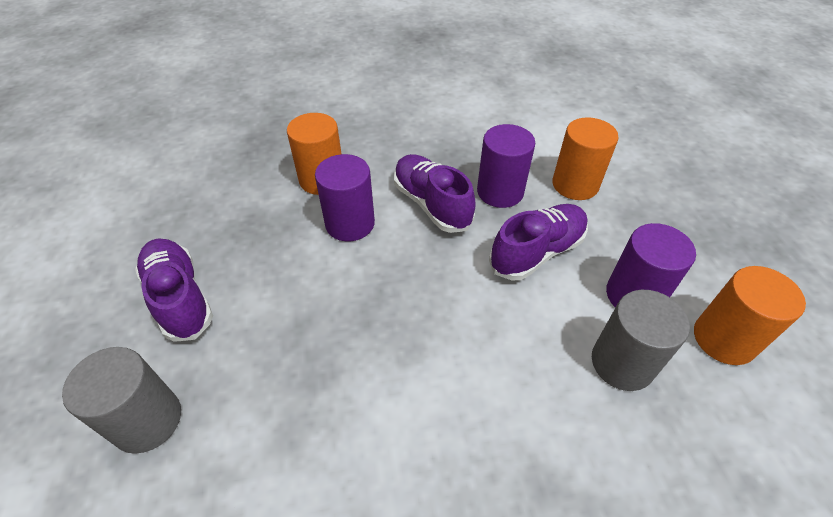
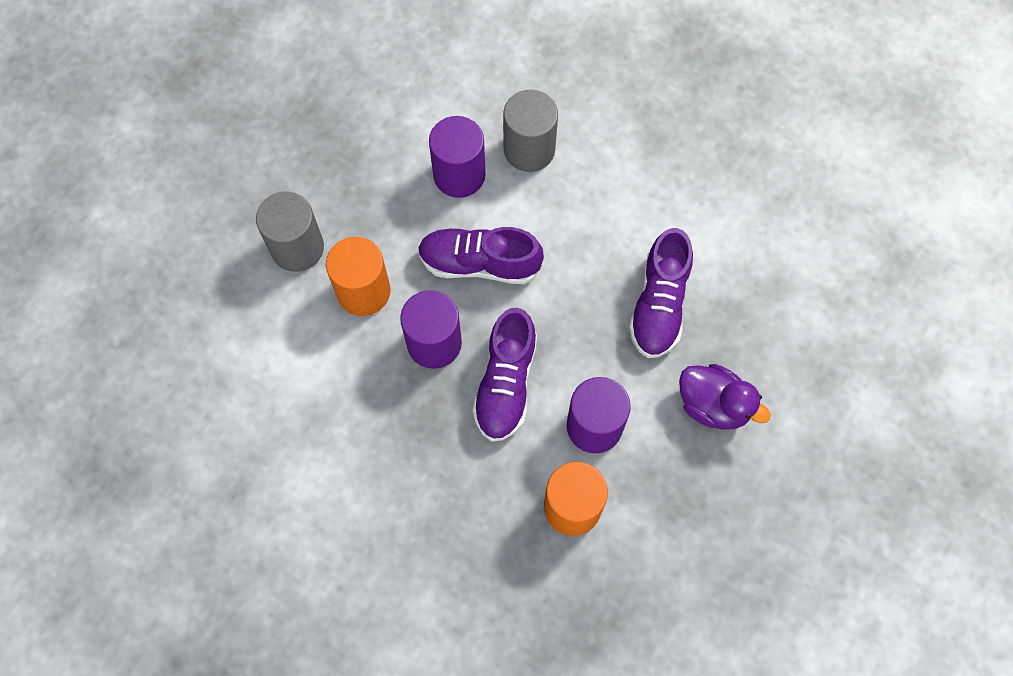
camera: 135 degrees left, 20 degrees up
grey cylinder [62,347,181,454] -> grey cylinder moved to [256,192,324,272]
purple shoe [135,238,213,342] -> purple shoe moved to [629,228,693,358]
orange cylinder [694,266,806,365] -> none
none -> purple duck [679,364,771,430]

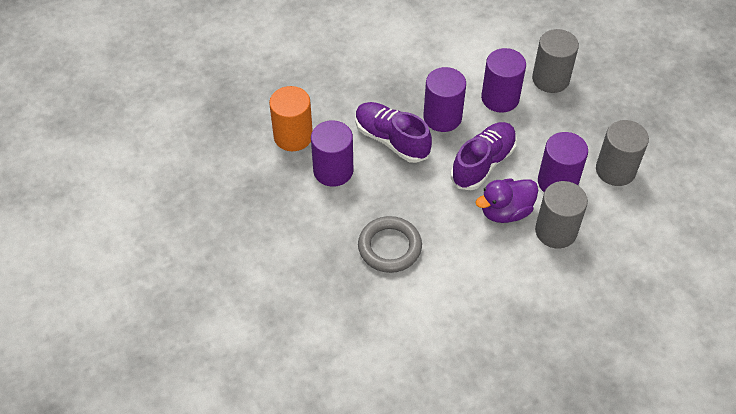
camera: 120 degrees right, 15 degrees down
orange cylinder [326,237,391,316] -> purple cylinder [481,48,526,113]
purple shoe [629,228,693,358] -> grey ring [358,216,422,273]
purple duck [679,364,771,430] -> purple duck moved to [476,178,538,223]
none -> grey cylinder [596,120,649,186]

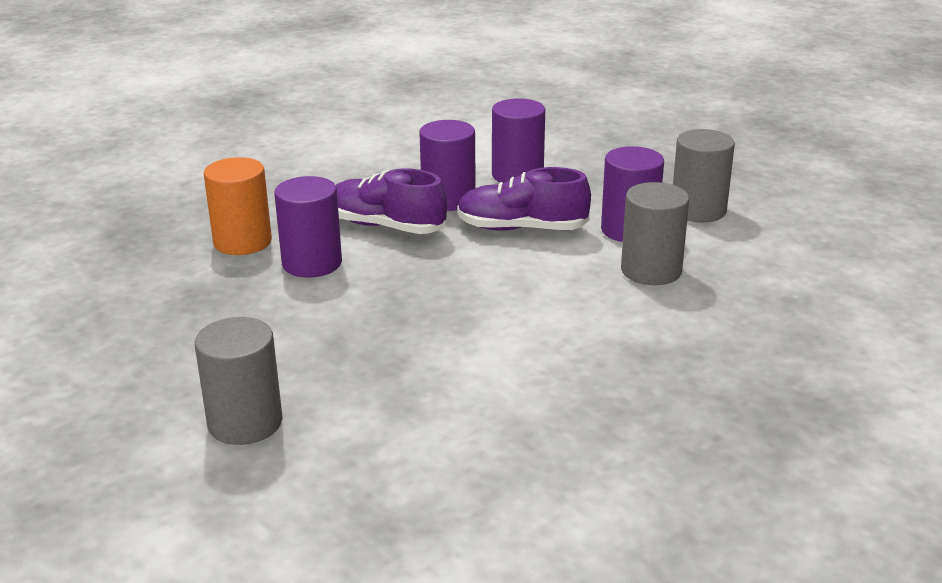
camera: 15 degrees left, 25 degrees down
grey ring [358,216,422,273] -> none
purple shoe [451,122,517,190] -> purple shoe turned 105 degrees counterclockwise [457,167,591,230]
purple duck [476,178,538,223] -> none
grey cylinder [532,29,579,93] -> grey cylinder moved to [195,317,283,445]

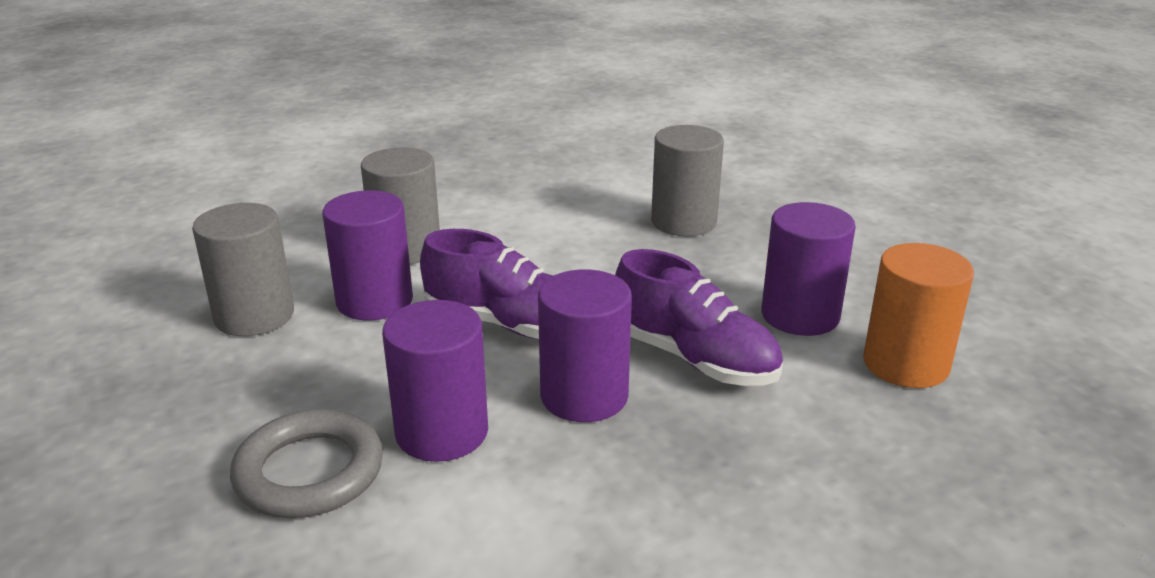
camera: 165 degrees left, 0 degrees up
grey cylinder [195,317,283,445] -> grey cylinder moved to [651,125,724,236]
none -> grey ring [230,409,383,518]

